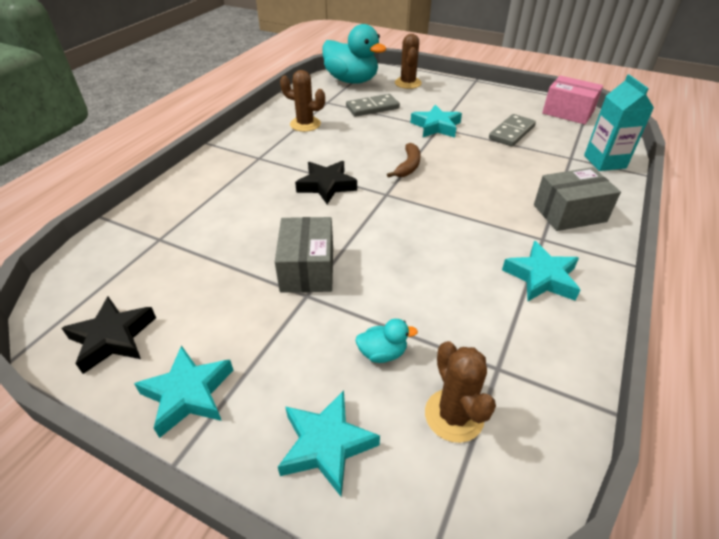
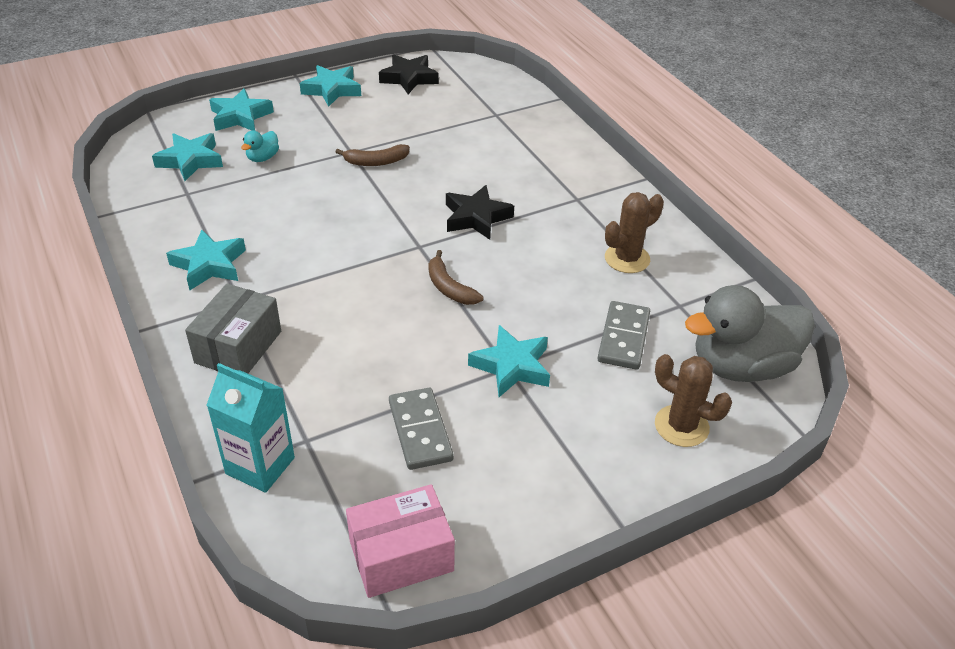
camera: 125 degrees right, 0 degrees up
grey box [275,217,333,293] -> brown banana [336,144,410,166]
turquoise duck [322,24,387,84] -> grey duck [685,285,815,382]
brown cactus [425,341,496,443] -> turquoise star [152,133,223,181]

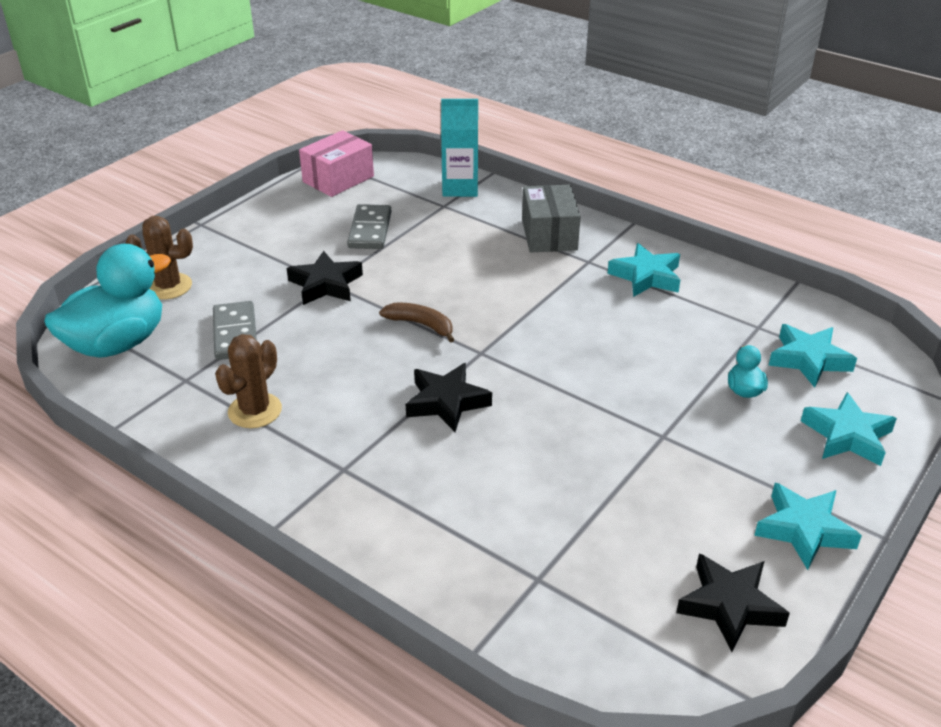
camera: 155 degrees right, 5 degrees down
brown banana [336,144,410,166] -> none
grey domino [389,388,454,470] -> grey domino turned 45 degrees clockwise [347,204,391,249]
turquoise star [468,325,550,397] -> black star [287,251,363,305]
grey duck [685,285,815,382] -> turquoise duck [44,244,171,358]

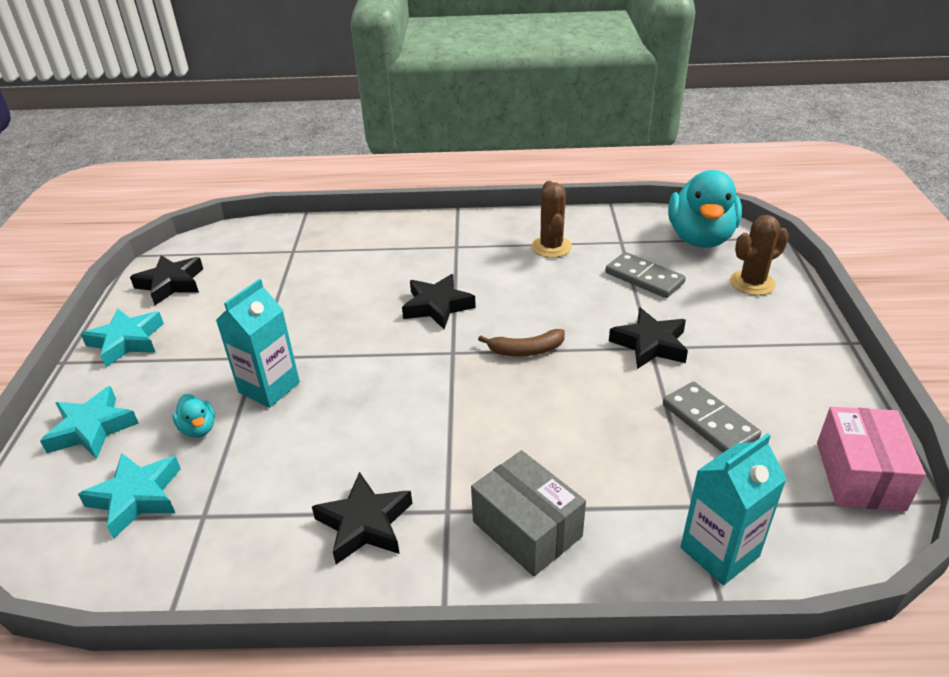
camera: 145 degrees right, 0 degrees up
turquoise star [607,243,680,297] -> black star [312,472,412,564]
none -> turquoise carton [216,279,300,408]

